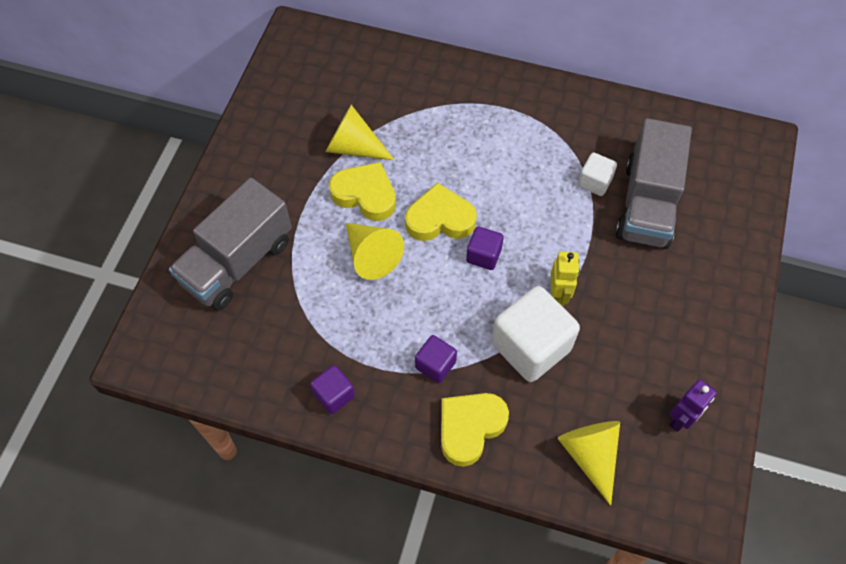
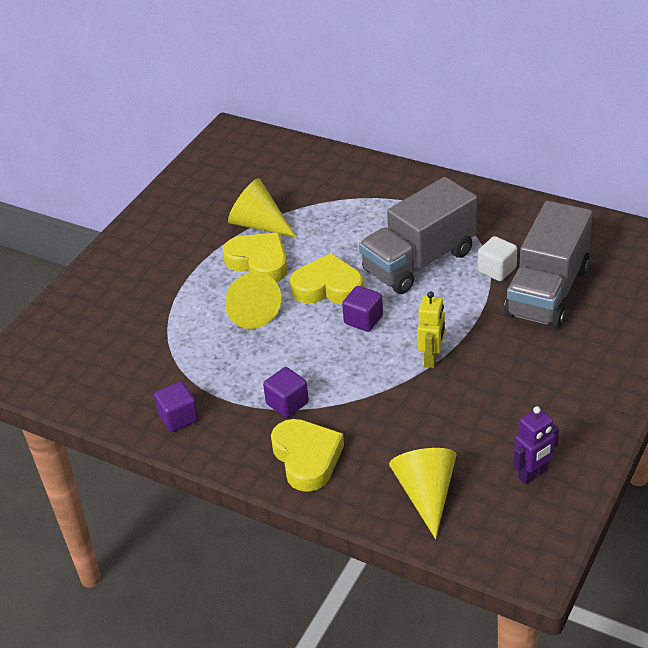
camera: 15 degrees right, 20 degrees down
grey truck [169,178,292,310] -> grey truck moved to [359,177,477,294]
yellow heart [441,393,509,467] -> yellow heart turned 105 degrees clockwise [271,419,344,492]
white cube [491,286,580,382] -> none

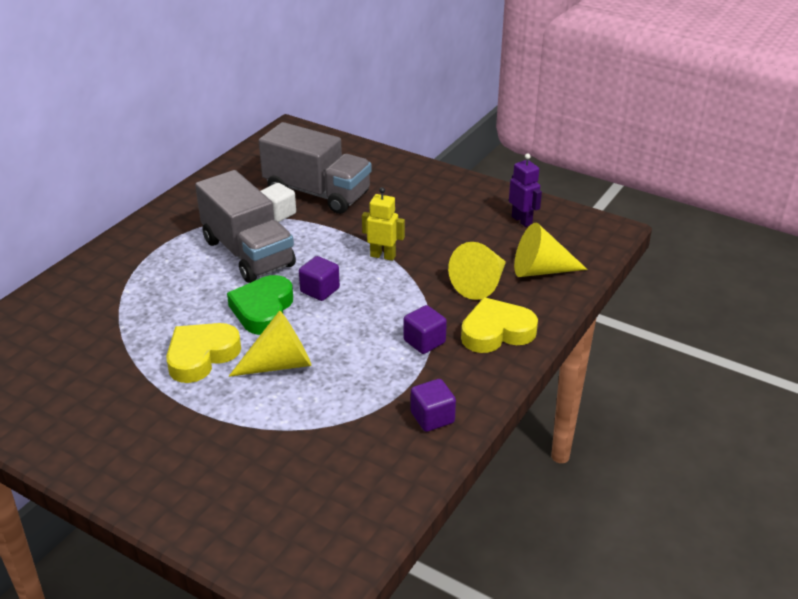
camera: 90 degrees left, 5 degrees down
yellow cone [228,178,297,238] -> yellow cone moved to [448,242,506,300]
yellow heart [290,253,364,304] -> green heart [227,275,293,335]

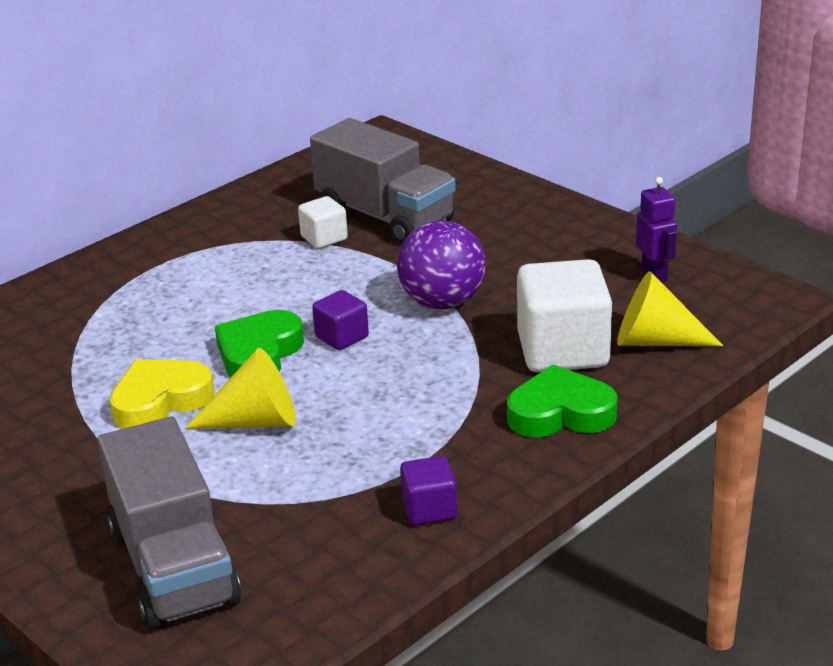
camera: 15 degrees right, 5 degrees down
grey truck [195,170,296,283] -> grey truck moved to [97,417,241,629]
yellow robot [362,187,405,261] -> purple ball [397,220,486,309]
purple cube [404,305,447,354] -> none
yellow cone [448,242,506,300] -> white cube [517,259,612,372]
yellow heart [461,297,538,353] -> green heart [507,364,617,437]

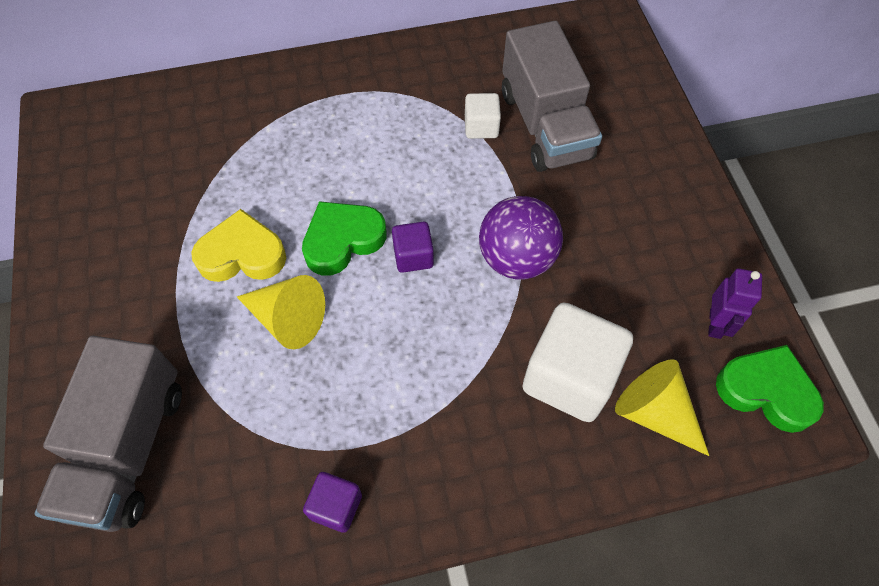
camera: 30 degrees right, 30 degrees up
green heart [507,364,617,437] -> green heart moved to [716,345,824,433]

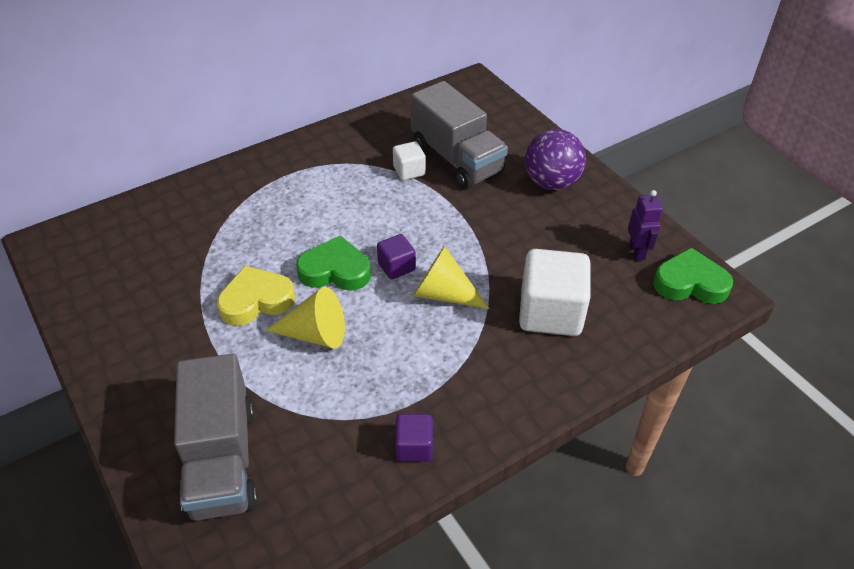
camera: 20 degrees left, 15 degrees down
green heart [302,201,387,276] -> green heart turned 60 degrees clockwise [296,235,371,291]
purple ball [479,196,563,280] -> purple ball moved to [525,129,586,190]
yellow cone [615,359,709,456] -> yellow cone moved to [413,246,489,309]

